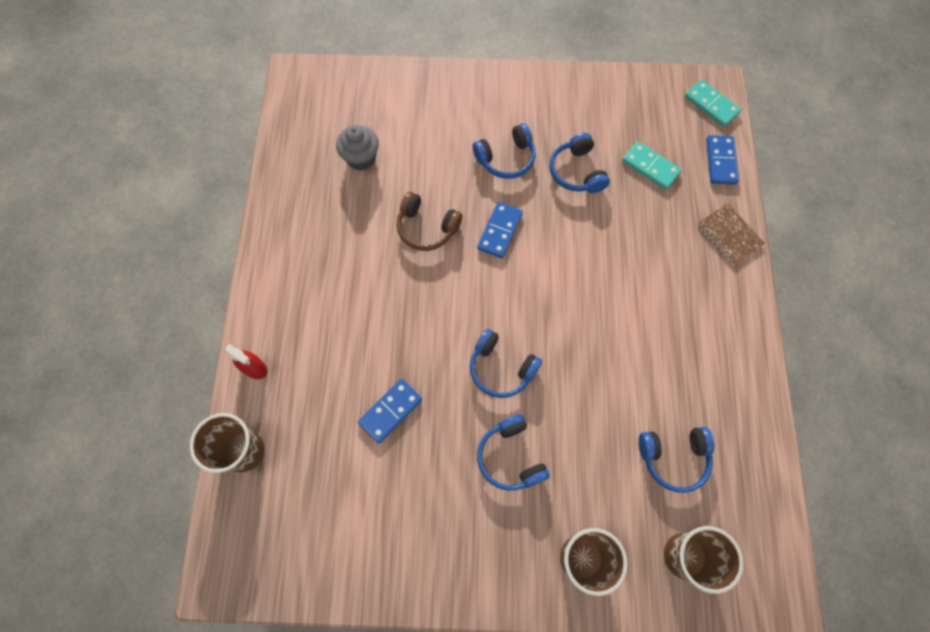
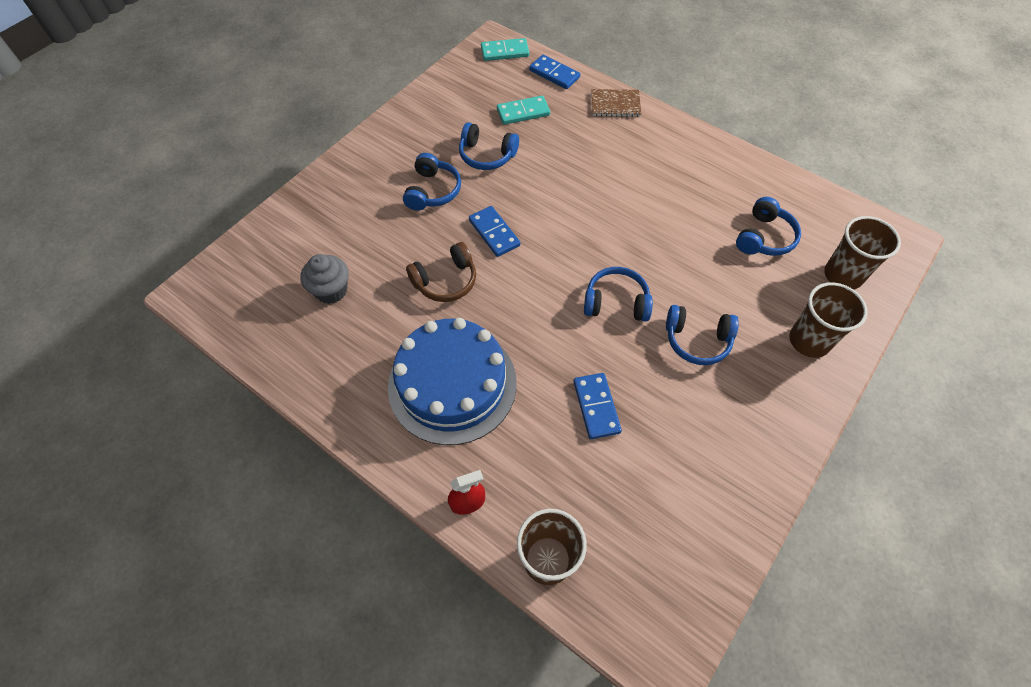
camera: 55 degrees left, 10 degrees down
blue headphones [470,329,542,398] -> blue headphones turned 150 degrees counterclockwise [584,267,653,322]
none -> blue cake [388,318,517,445]

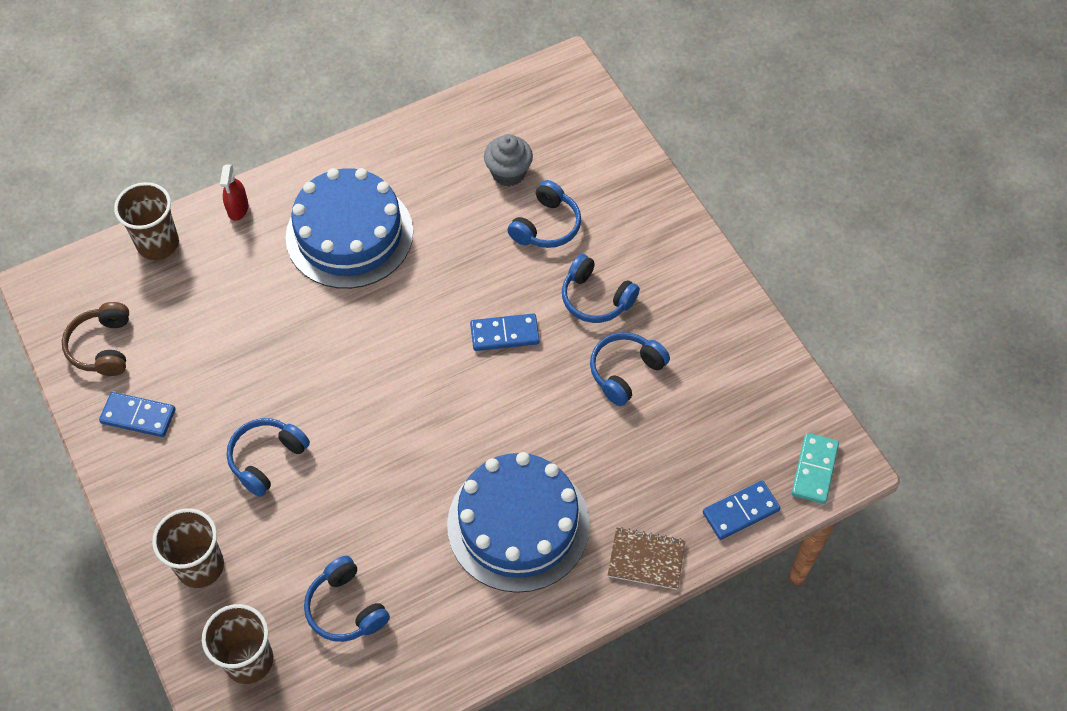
camera: 115 degrees right, 0 degrees up
brown headphones [406,242,476,302] -> brown headphones moved to [62,302,129,376]
turquoise domino [497,96,550,125] -> none
blue domino [574,373,622,439] -> blue domino moved to [99,392,176,437]
blue headphones [584,267,653,322] -> blue headphones moved to [507,180,581,248]
brown notebook [591,89,641,117] -> brown notebook turned 75 degrees clockwise [608,527,686,589]
none -> blue cake [447,452,590,593]

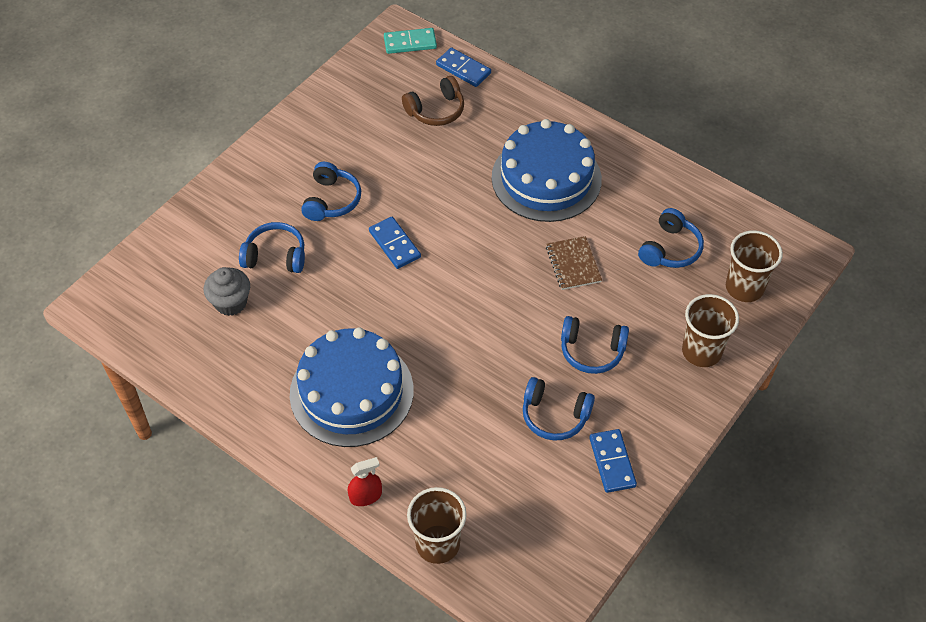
camera: 115 degrees left, 5 degrees down
brown headphones [62,302,129,376] -> brown headphones moved to [402,76,464,126]
blue headphones [590,332,670,406] -> blue headphones moved to [523,377,595,441]
brown notebook [608,527,686,589] -> brown notebook moved to [546,236,602,290]

